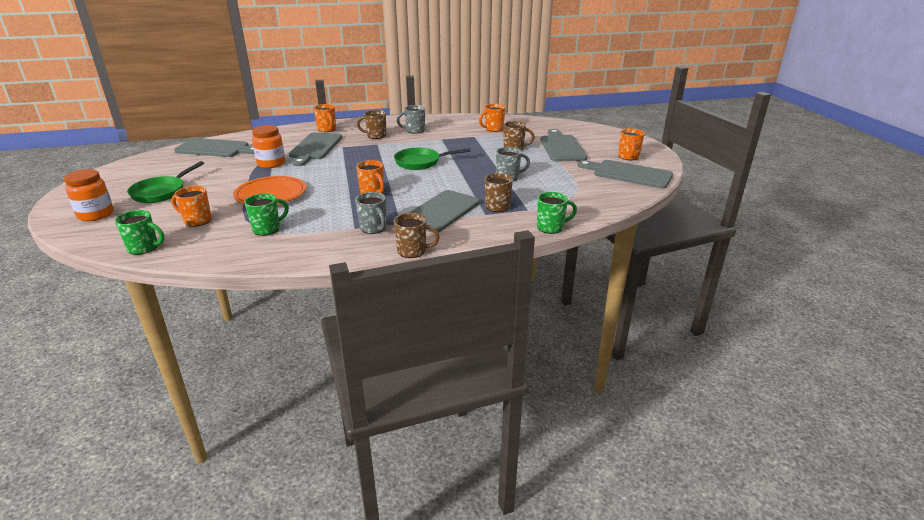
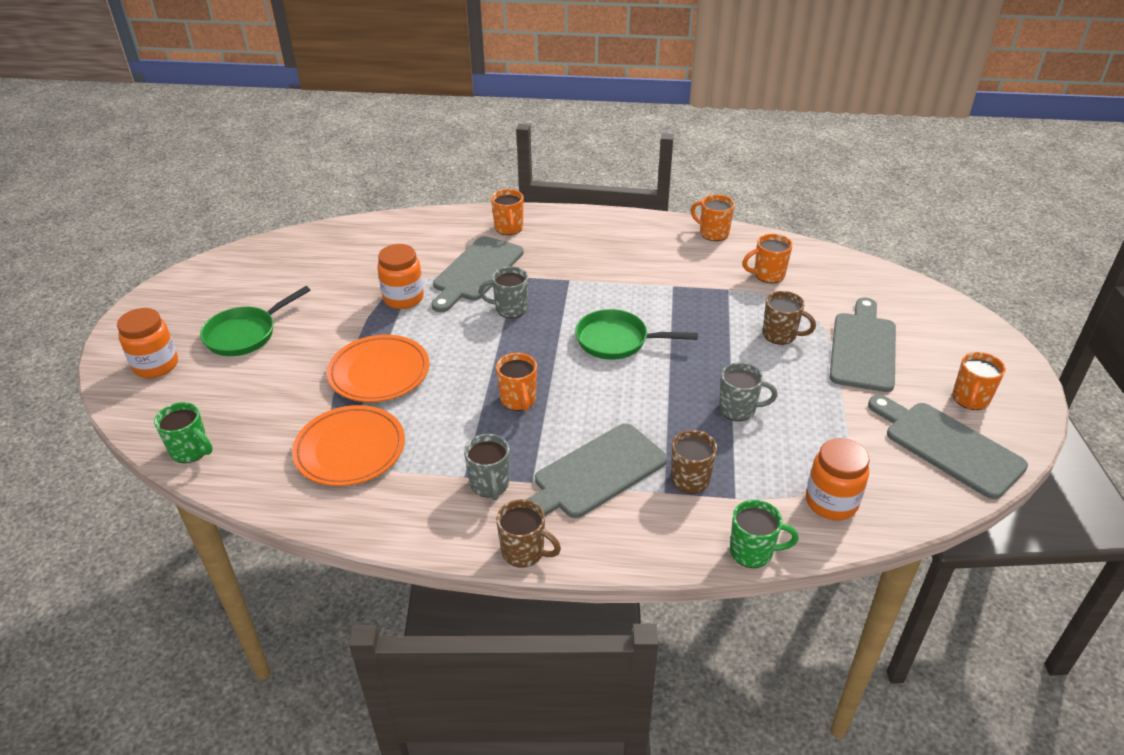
camera: 20 degrees right, 10 degrees up
orange mug [171,186,212,227] -> orange mug moved to [691,194,735,241]
grey cutting board [174,138,254,157] -> none
green mug [244,193,289,236] -> orange plate [292,405,405,486]
brown mug [357,110,386,139] -> none
grey mug [397,105,425,133] -> grey mug moved to [479,266,528,318]
none -> orange jar [806,438,870,520]

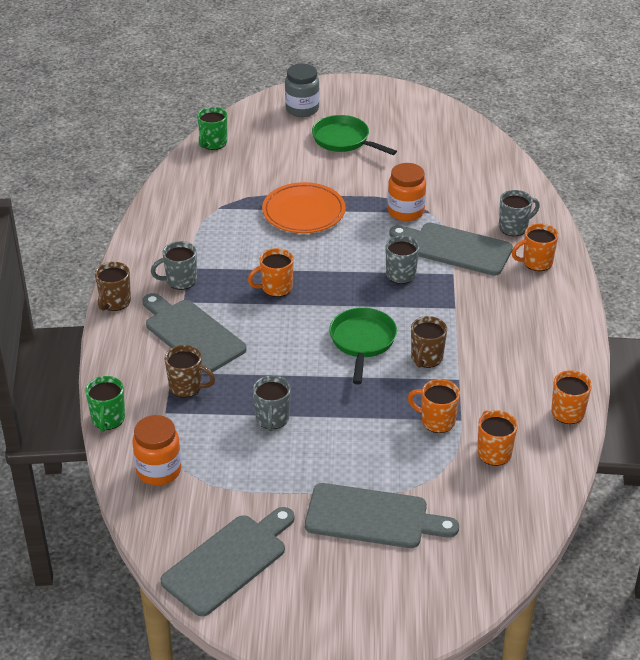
camera: 85 degrees right, 0 degrees up
orange jar [117,308,178,378] -> grey jar [285,63,319,117]
orange plate [292,405,405,486] -> none
brown mug [763,291,816,345] -> brown mug moved to [411,316,447,368]
orange mug [953,352,1006,410] -> orange mug moved to [407,379,460,433]
none -> grey mug [499,190,540,236]

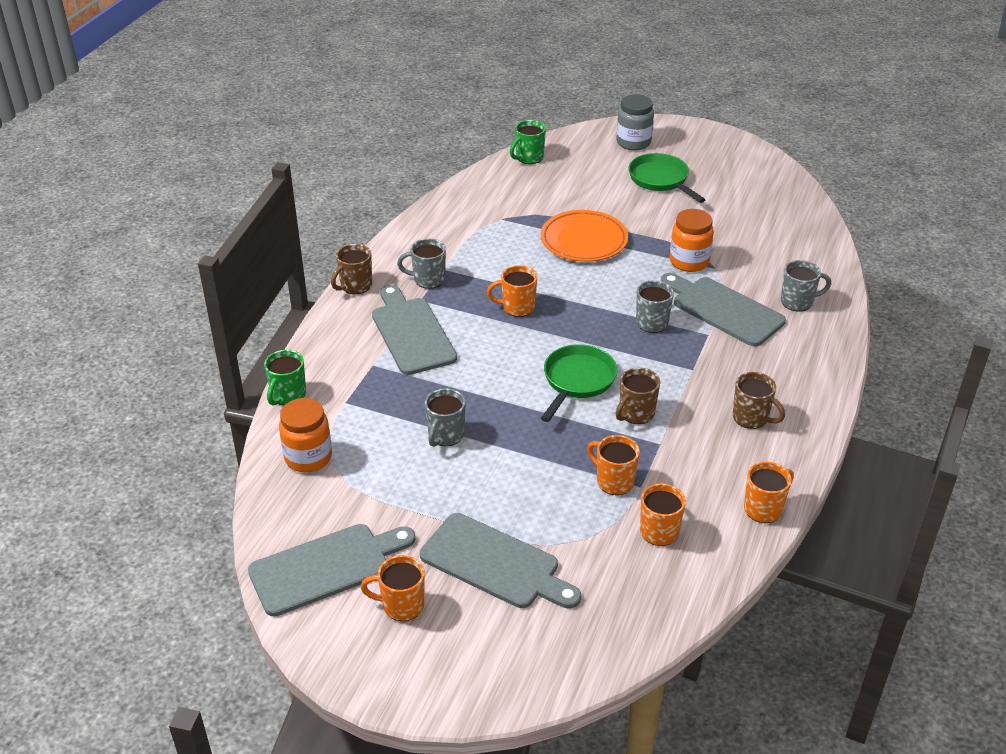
camera: 20 degrees right, 0 degrees up
brown mug [164,345,215,398] -> brown mug moved to [733,372,785,429]
orange mug [511,223,559,271] -> orange mug moved to [361,555,425,621]

